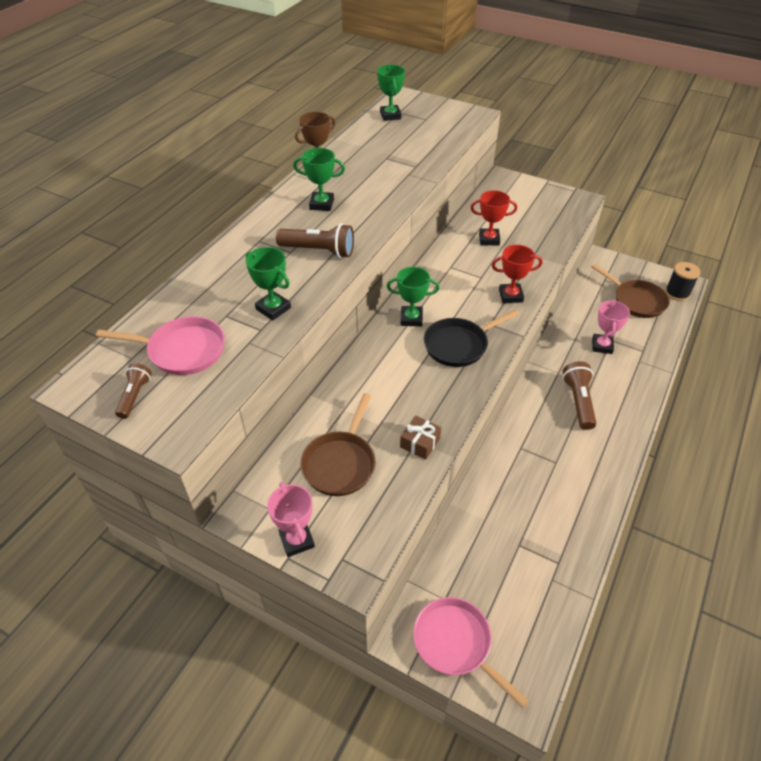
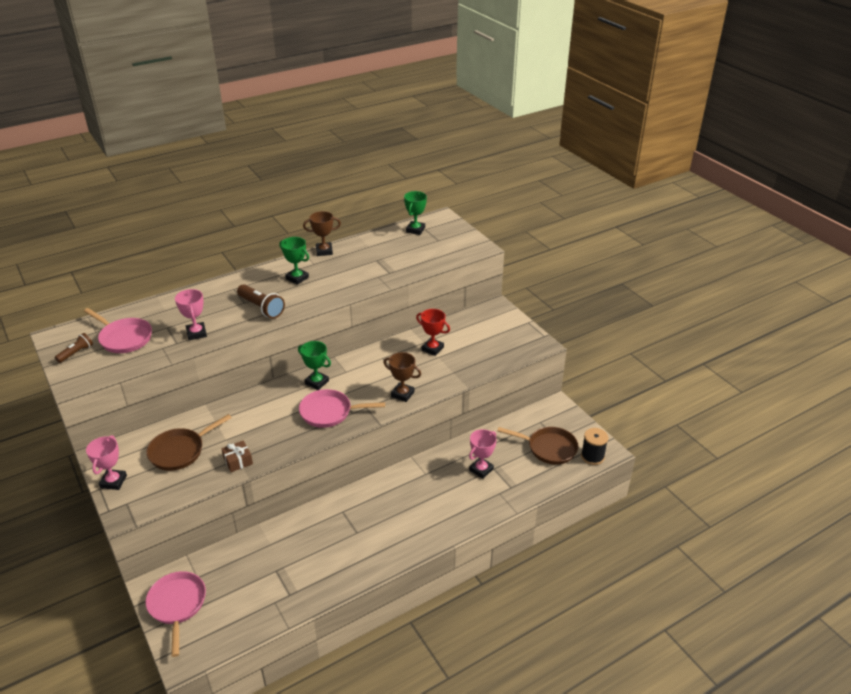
camera: 30 degrees right, 10 degrees down
green trophy [246,247,291,320] -> pink trophy [175,289,207,340]
black pan [424,309,519,367] -> pink pan [299,389,385,428]
red trophy [492,245,542,303] -> brown trophy [383,352,421,402]
brown flashlight [563,361,596,430] -> none
brown pan [591,264,670,318] -> brown pan turned 60 degrees counterclockwise [498,427,578,465]

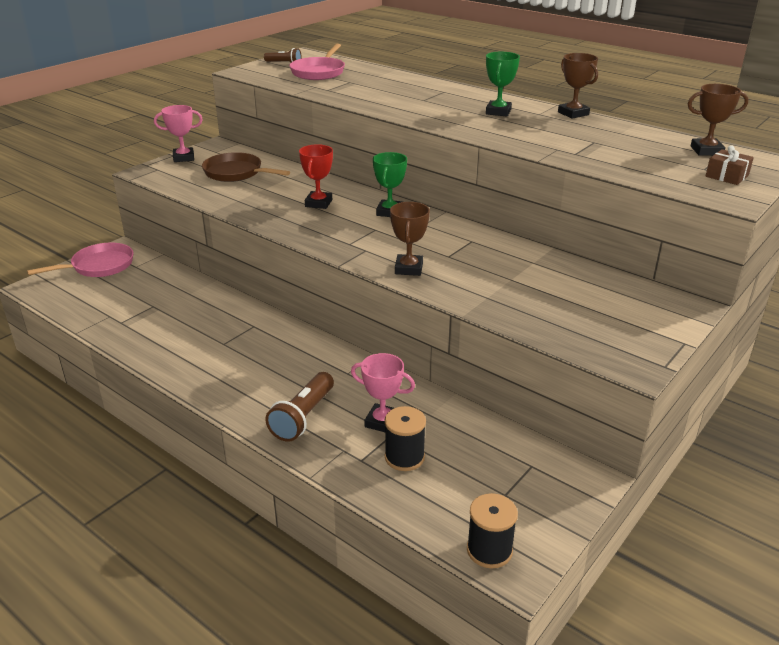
camera: 70 degrees right, 5 degrees down
pink trophy [175,289,207,340] -> none
brown gift [221,440,253,472] -> brown gift moved to [706,145,754,185]
brown flashlight [237,284,285,318] -> brown flashlight moved to [265,372,334,442]
pink pan [299,389,385,428] -> none
green trophy [404,191,427,235] -> brown trophy [688,84,749,156]
red trophy [416,309,450,356] -> red trophy moved to [299,144,333,209]
brown pan [498,427,578,465] -> none
none -> black spool [384,406,426,471]

